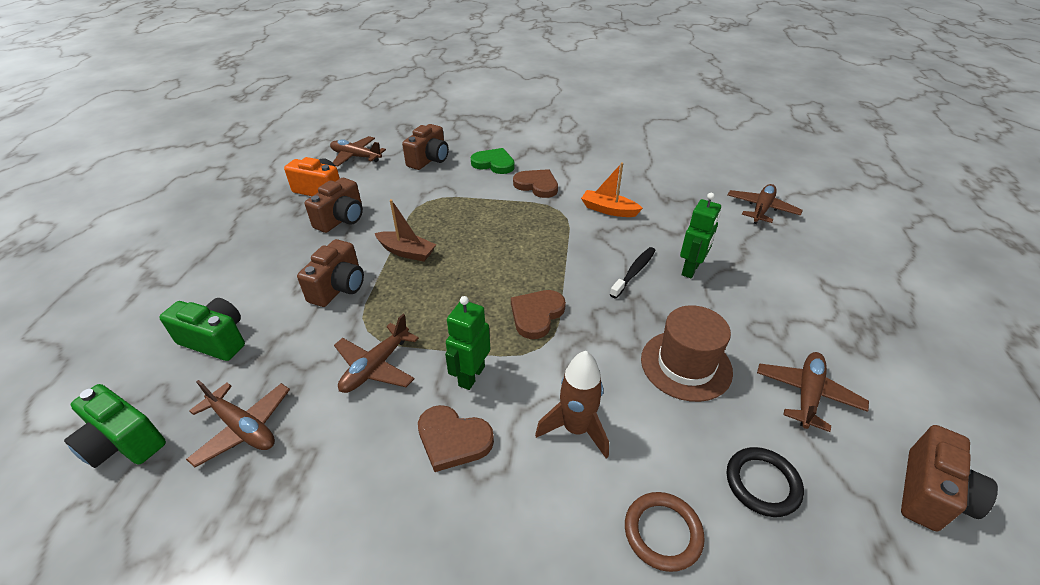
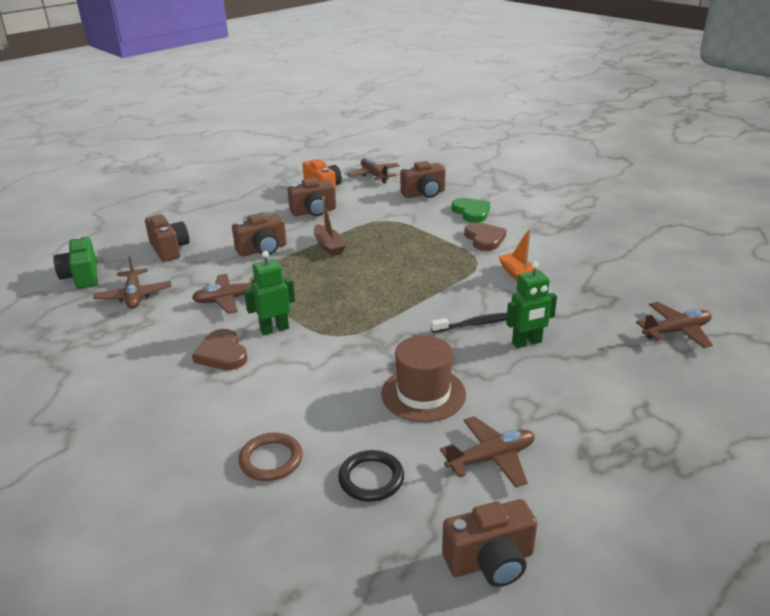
camera: 40 degrees right, 10 degrees down
green camera [159,298,245,361] -> brown camera [145,214,190,262]
brown heart [511,290,566,339] -> none
brown rocket [535,351,609,459] -> none

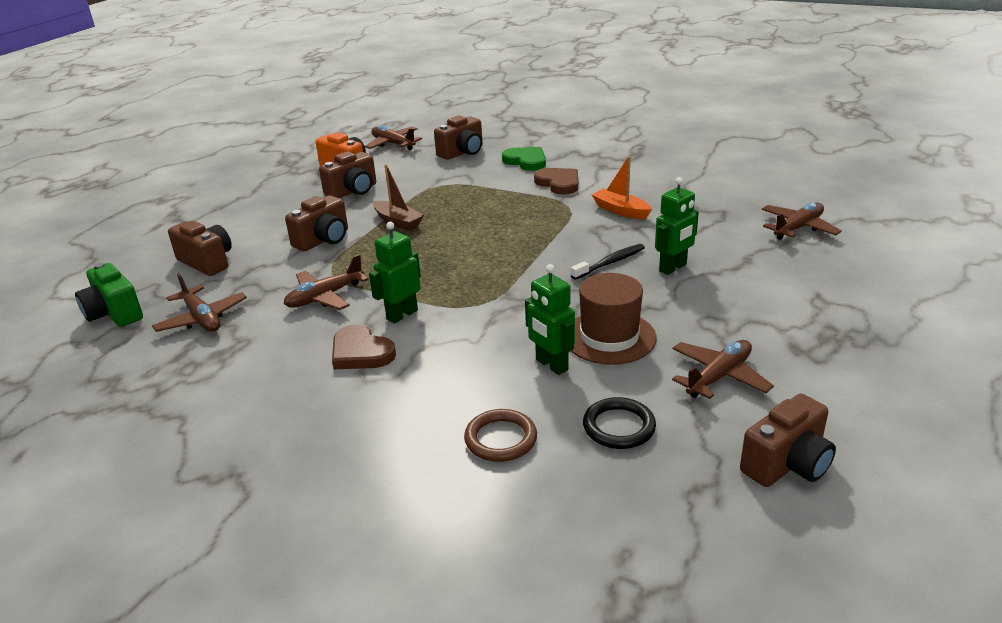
camera: 20 degrees left, 0 degrees up
none -> green robot [525,264,575,375]

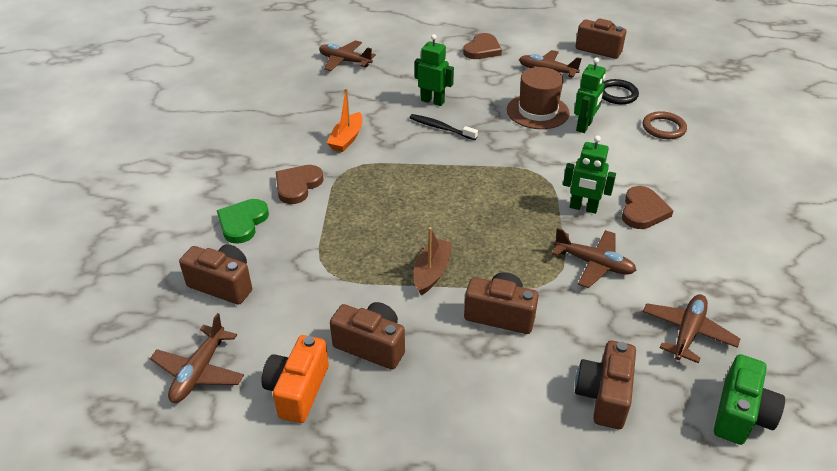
camera: 115 degrees left, 10 degrees up
none -> brown heart [463,33,502,59]

